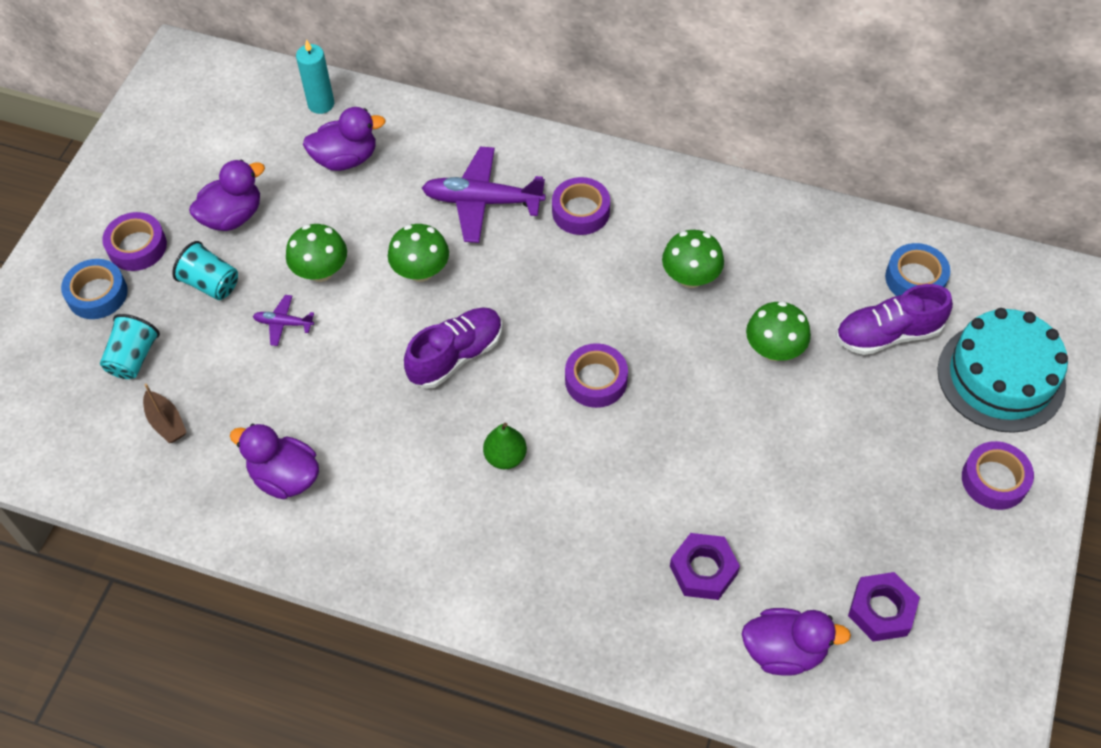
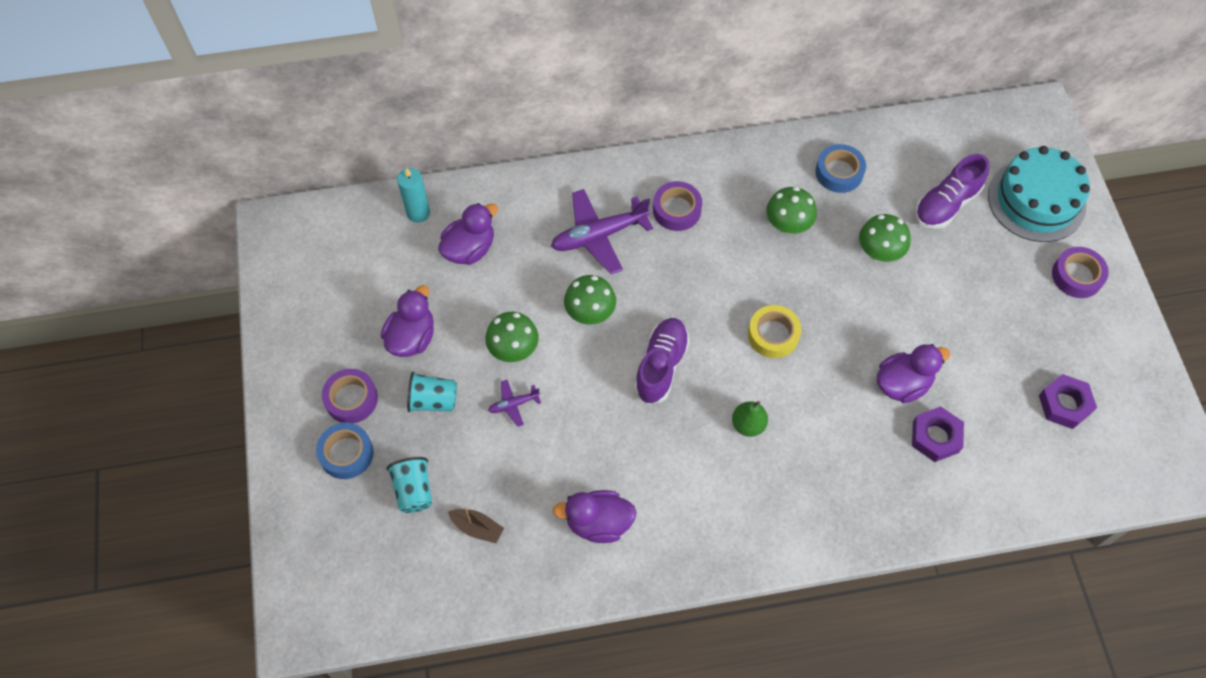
camera: 30 degrees left, 5 degrees up
purple tape [565,343,628,408] -> yellow tape [748,305,801,358]
purple duck [742,608,851,676] -> purple duck moved to [877,344,950,403]
blue tape [885,243,950,296] -> blue tape moved to [815,144,866,193]

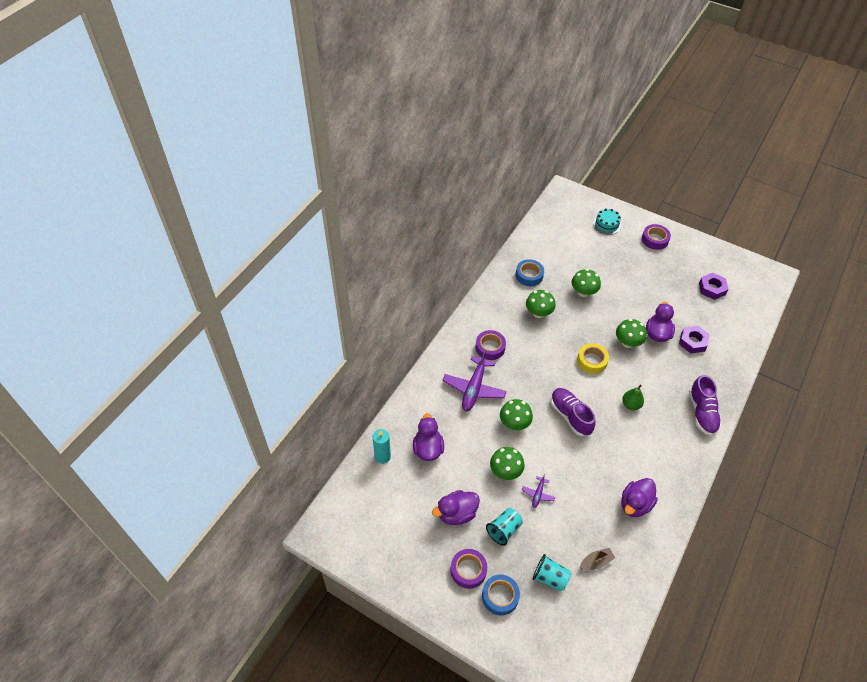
camera: 50 degrees left, 10 degrees down
purple duck [381,285,434,357] -> purple duck turned 90 degrees counterclockwise [432,490,480,525]
purple shoe [915,154,989,229] -> purple shoe moved to [689,375,722,436]
turquoise cake [988,146,1090,242] -> turquoise cake [593,209,621,235], size x0.53
none -> green mushroom [616,319,647,348]

